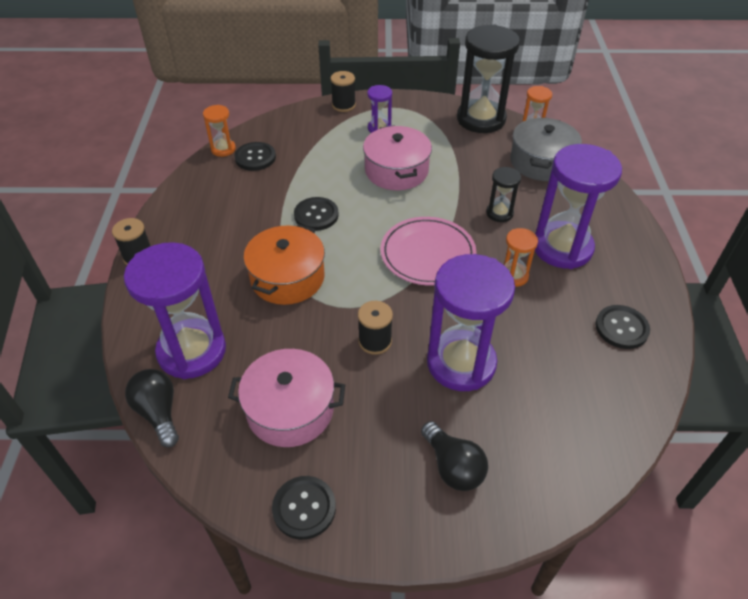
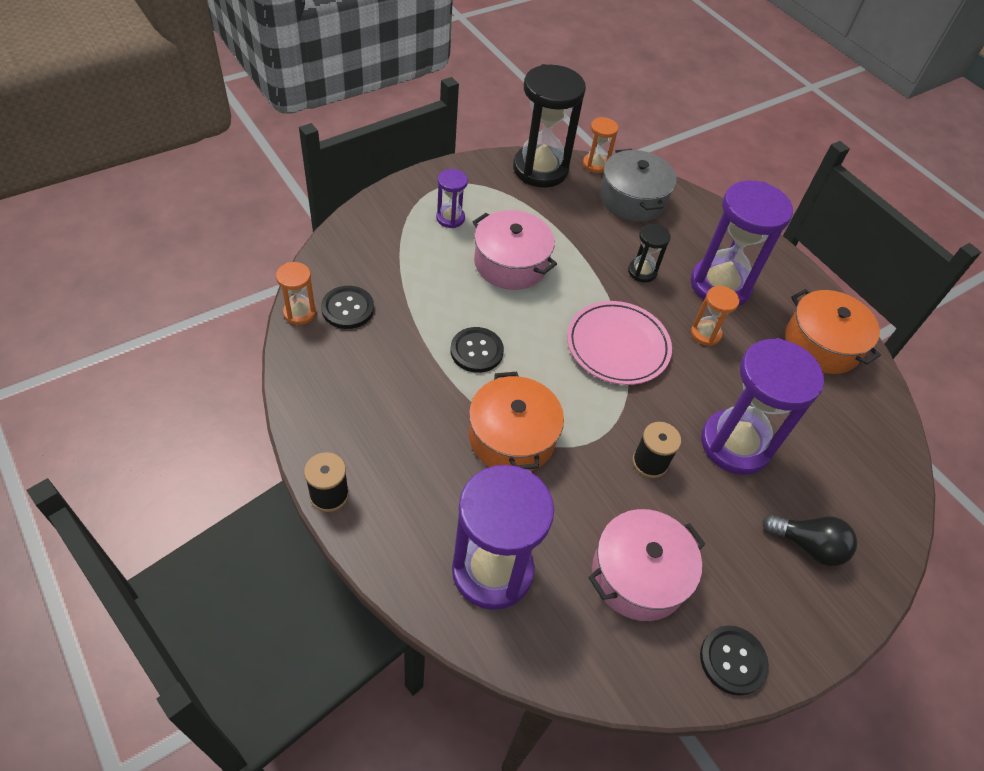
camera: 40 degrees left, 5 degrees up
black light bulb [125,369,179,447] -> none
black spool [331,71,356,112] -> none
black button [595,305,650,349] -> orange pot [785,289,881,374]

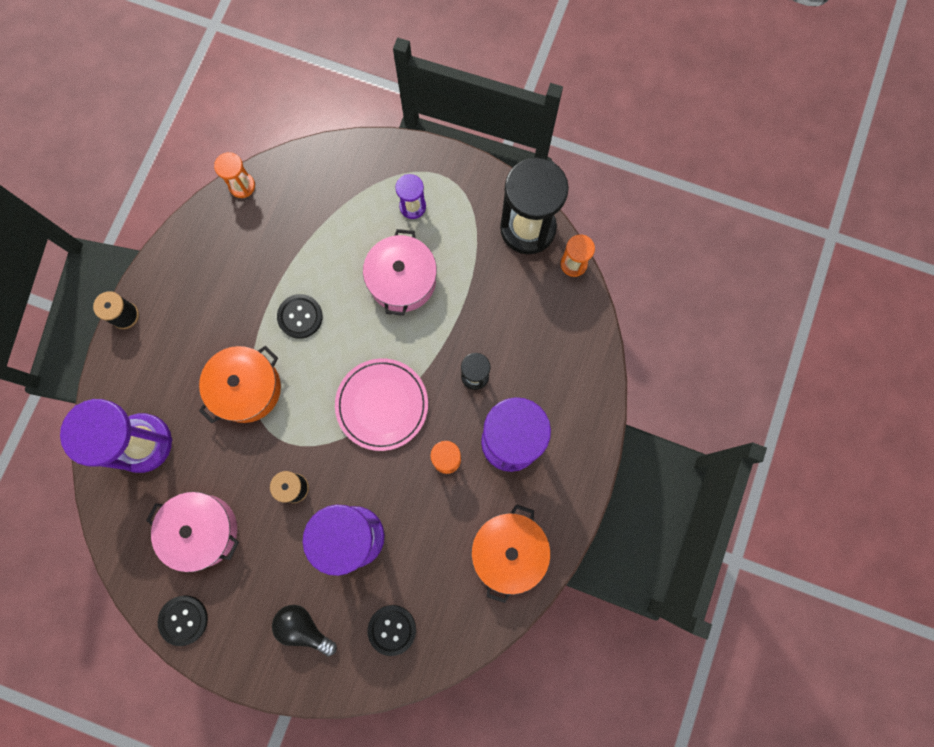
camera: 60 degrees right, 25 degrees up
black button [321,286,374,329] -> black button moved to [367,605,416,656]
grey pot [600,149,676,222] -> none
black light bulb [762,515,857,566] -> black light bulb turned 135 degrees clockwise [272,605,337,656]

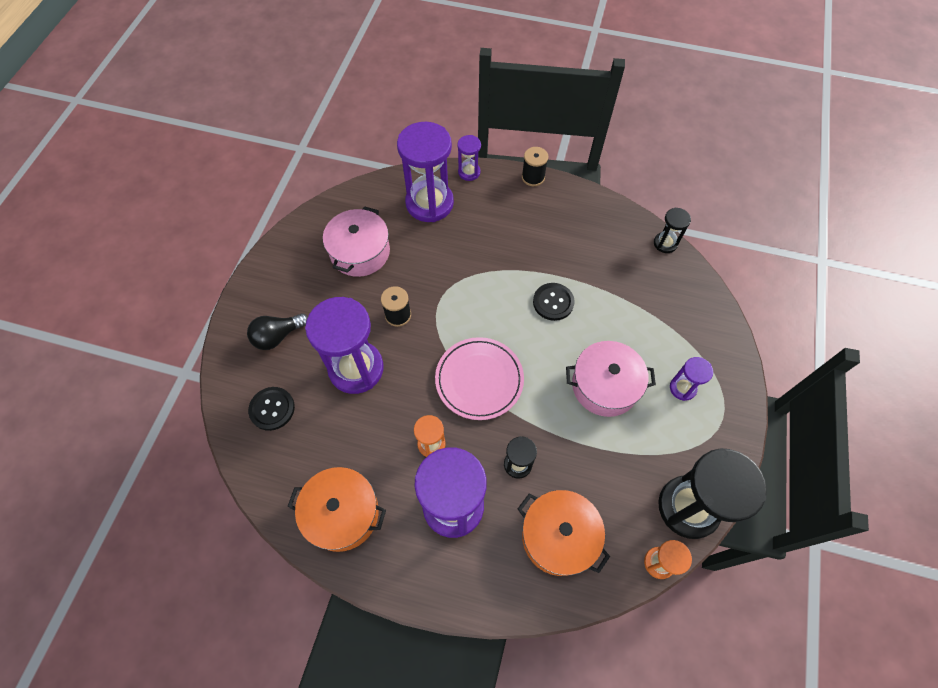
camera: 85 degrees right, 15 degrees down
black button [158,595,208,646] -> none
orange pot [199,346,281,423] -> orange pot moved to [518,490,610,576]
orange hourglass [214,152,255,198] -> black hourglass [654,208,691,253]
black light bulb [272,605,337,656] -> black light bulb turned 150 degrees counterclockwise [247,313,308,350]
none -> purple hourglass [457,135,481,181]

